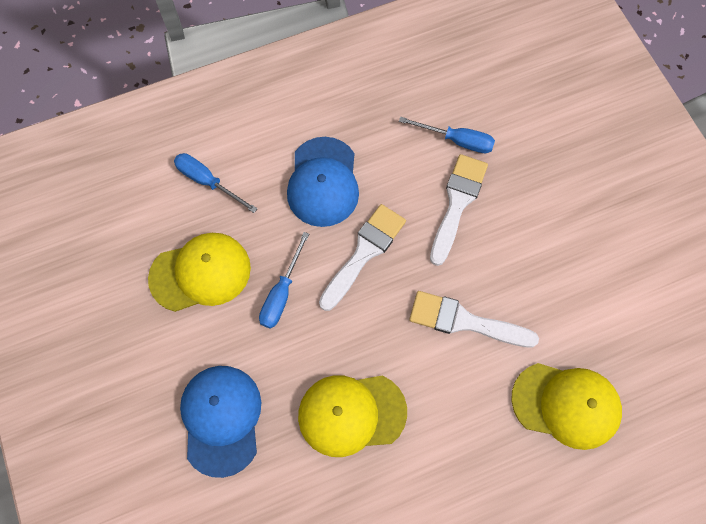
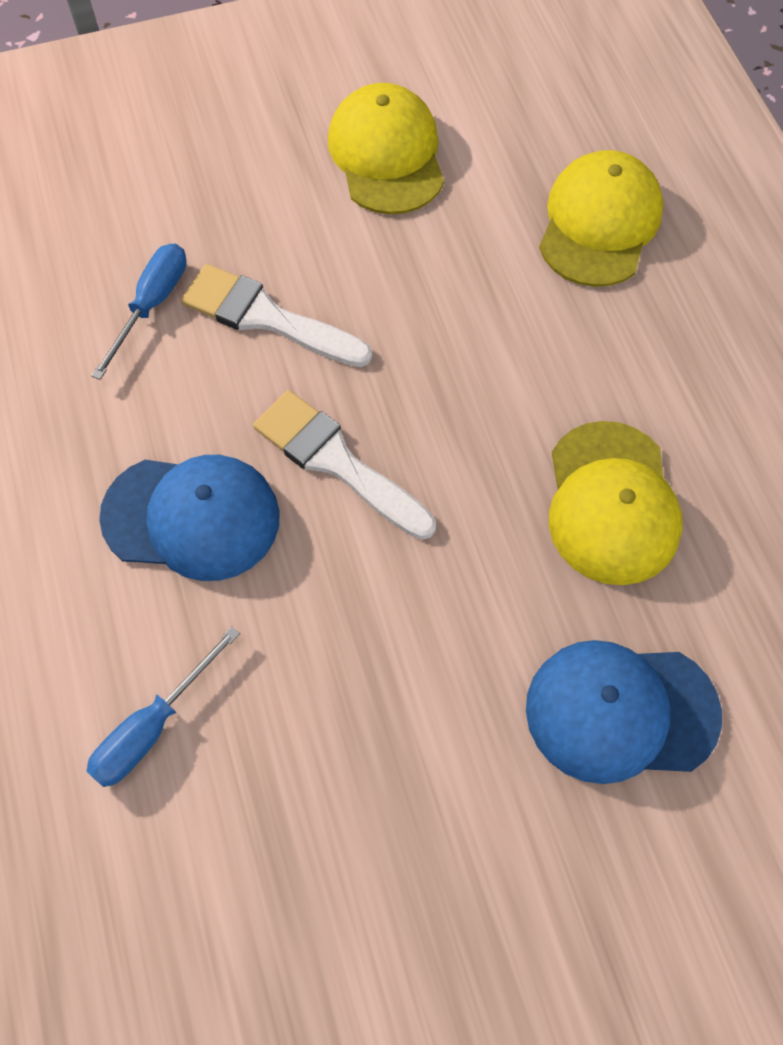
camera: 85 degrees left, 5 degrees down
yellow cap [148,233,251,312] -> yellow cap moved to [328,83,444,214]
blue screwdriver [259,232,309,329] -> none
white brush [409,291,539,348] -> none

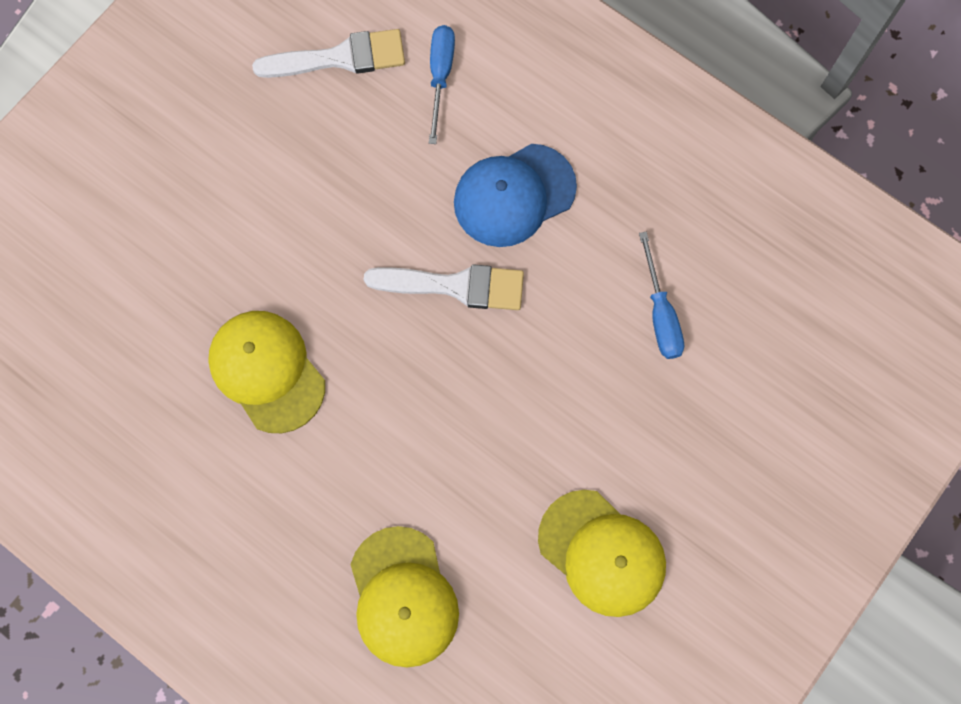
camera: 145 degrees right, 10 degrees up
white brush [181,264,372,367] -> white brush moved to [252,29,405,78]
blue cap [526,640,722,784] -> none

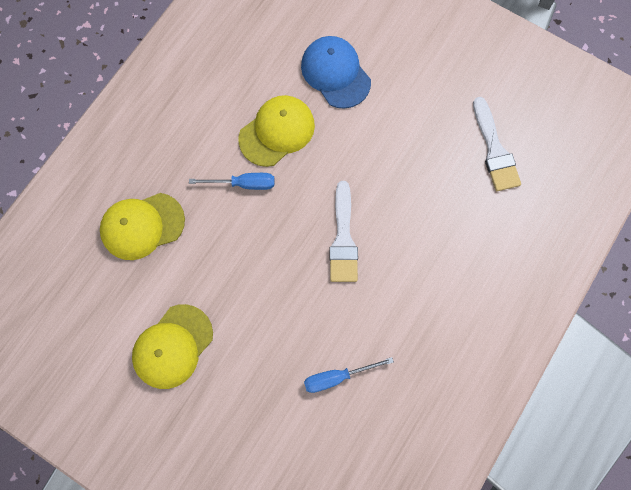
camera: 85 degrees right, 0 degrees up
blue screwdriver [429,25,455,144] -> blue screwdriver moved to [189,173,274,190]
blue cap [454,144,577,247] -> blue cap moved to [301,36,371,109]

